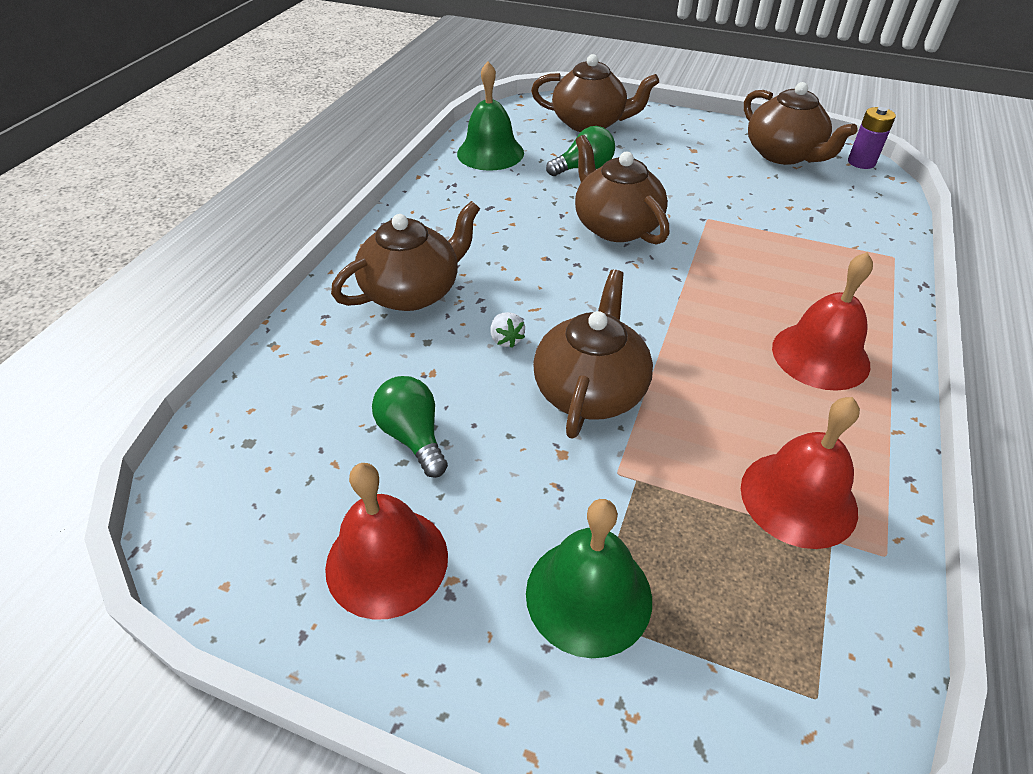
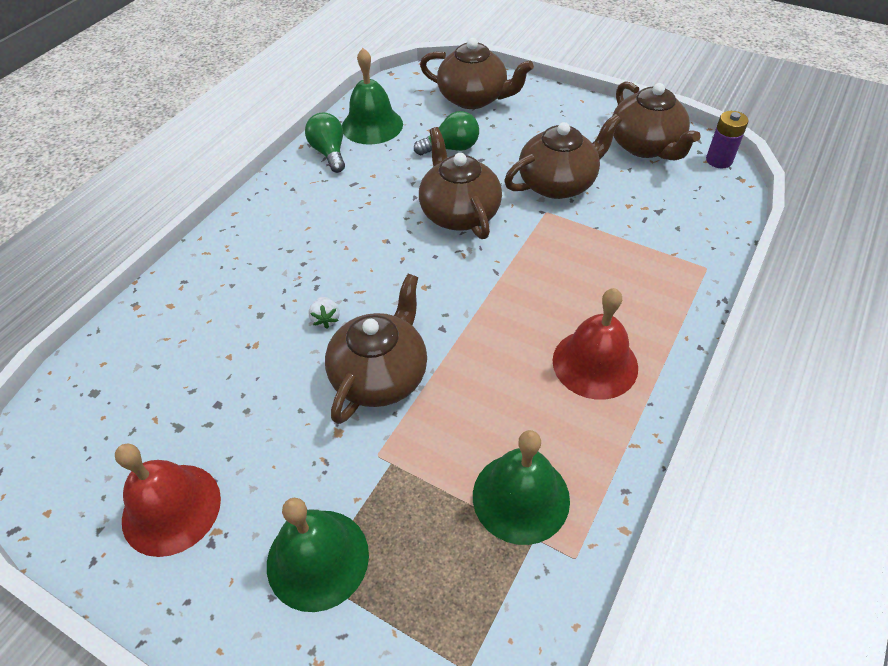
camera: 10 degrees right, 5 degrees up
brown teapot [331,201,480,311] -> brown teapot moved to [504,114,622,199]
green light bulb [372,376,448,478] -> green light bulb moved to [305,112,345,173]
red bell [741,397,860,549] -> green bell [473,430,570,545]

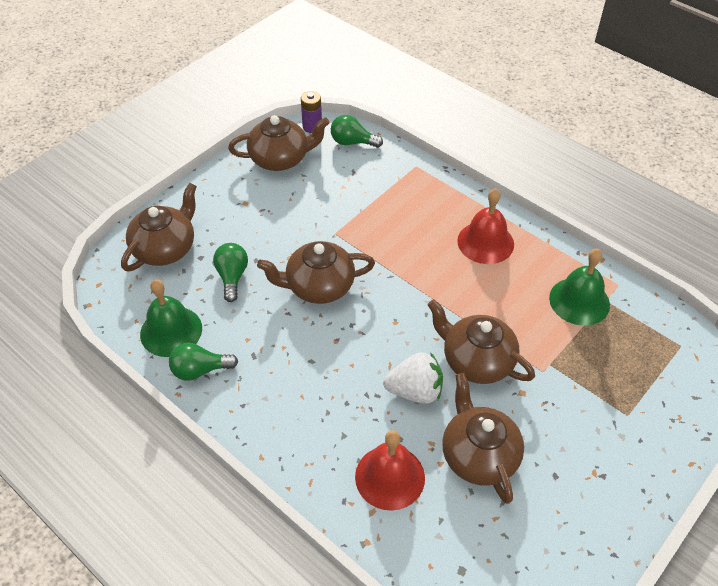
camera: 80 degrees left, 0 degrees up
red bell [115,443,221,557] -> red bell moved to [355,430,425,511]
green bell [267,498,369,612] -> none
white strawberry [308,297,340,328] -> white strawberry [383,352,443,404], size x2.02
brown teapot [504,114,622,199] -> brown teapot moved to [442,373,524,503]
none -> green light bulb [331,115,383,148]

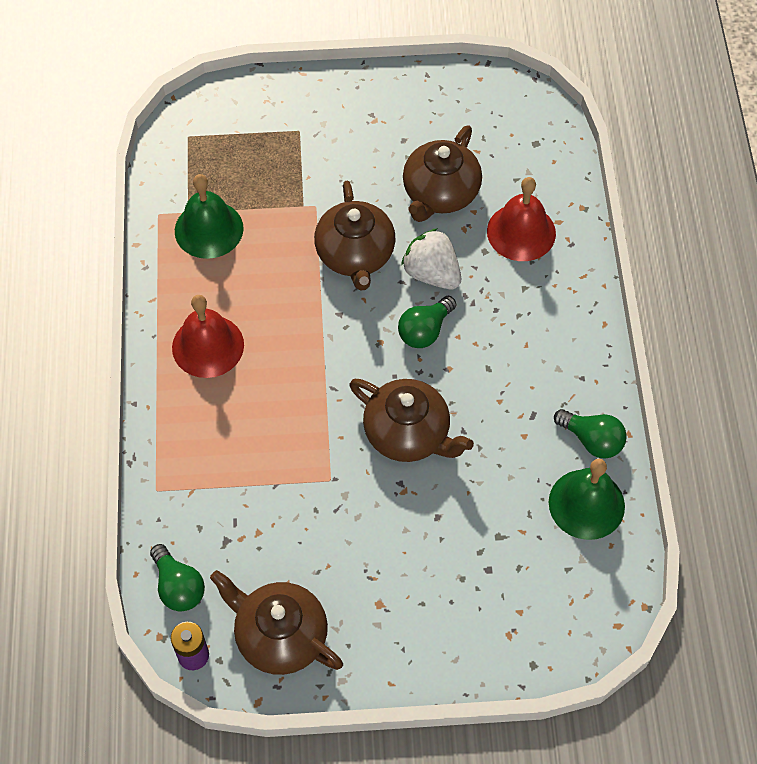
camera: 135 degrees left, 10 degrees up
brown teapot [121,183,197,271] -> none
green light bulb [213,243,248,302] -> green light bulb moved to [398,296,456,348]

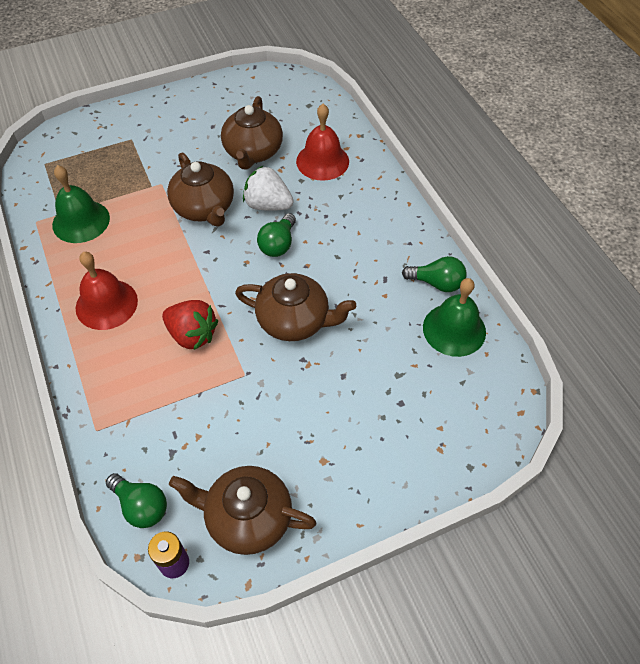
camera: 20 degrees left, 5 degrees down
none -> red strawberry [162,300,218,350]

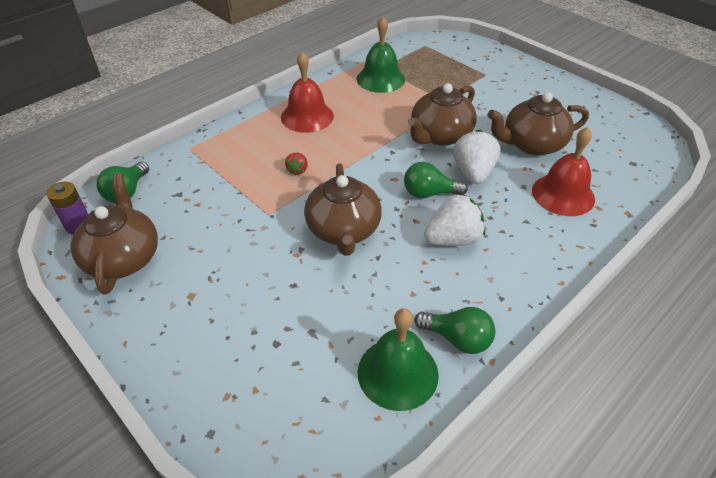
camera: 70 degrees right, 10 degrees down
red strawberry [162,300,218,350] -> red strawberry [285,153,308,175], size x0.49
green light bulb [402,256,467,292] -> green light bulb turned 60 degrees counterclockwise [414,307,496,354]
none -> white strawberry [424,193,485,246]

